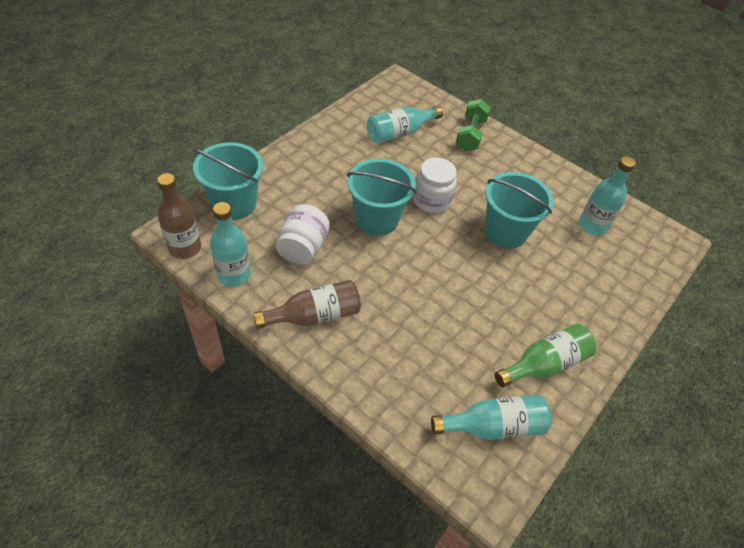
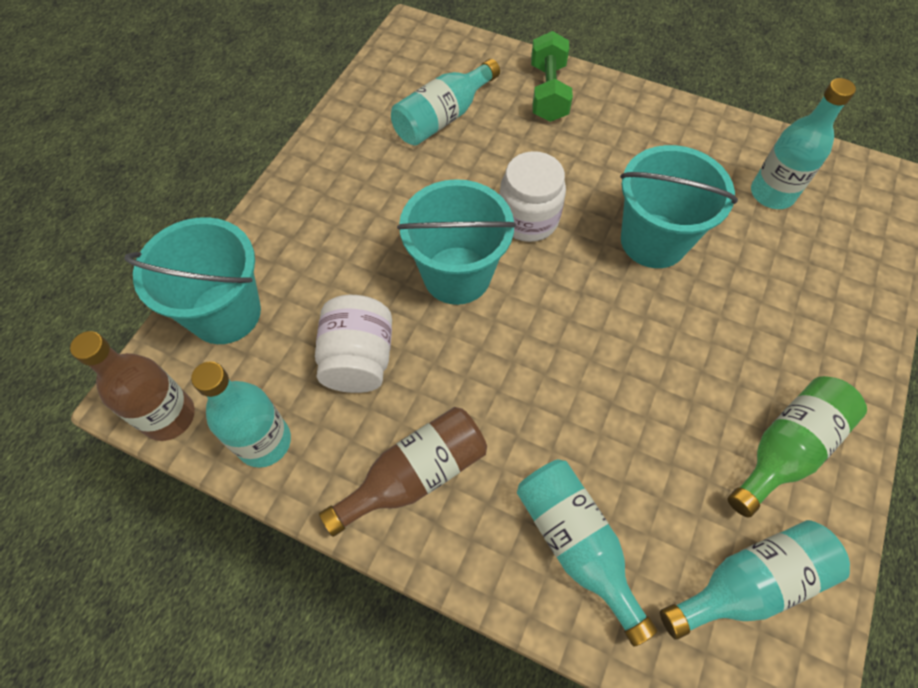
camera: 10 degrees left, 10 degrees up
none -> turquoise bottle [517,459,658,647]

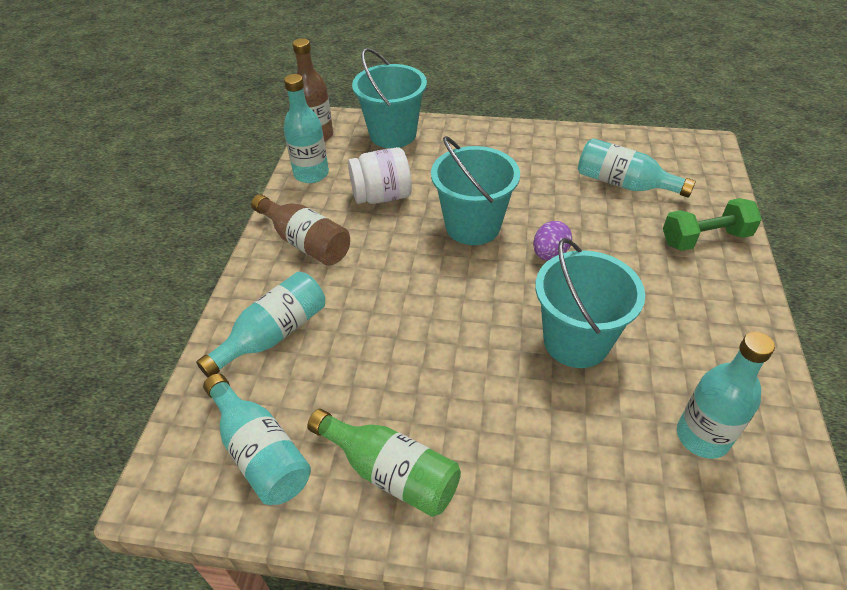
camera: 75 degrees right, 15 degrees down
white jar [499,151,566,242] -> purple egg [533,221,572,260]

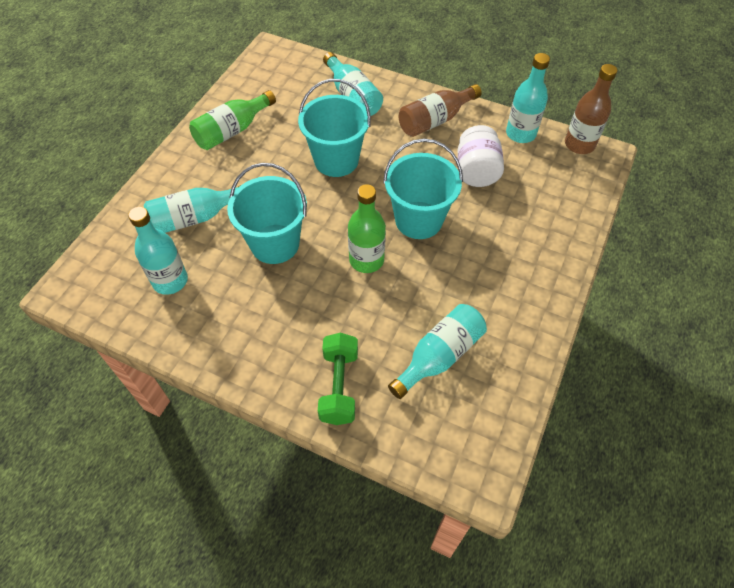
camera: 105 degrees right, 10 degrees up
turquoise bottle [203,373,311,505] -> turquoise bottle moved to [144,185,241,233]
turquoise bucket [352,48,427,148] -> turquoise bucket moved to [298,79,371,177]
purple egg [533,221,572,260] -> green bottle [348,184,386,273]

